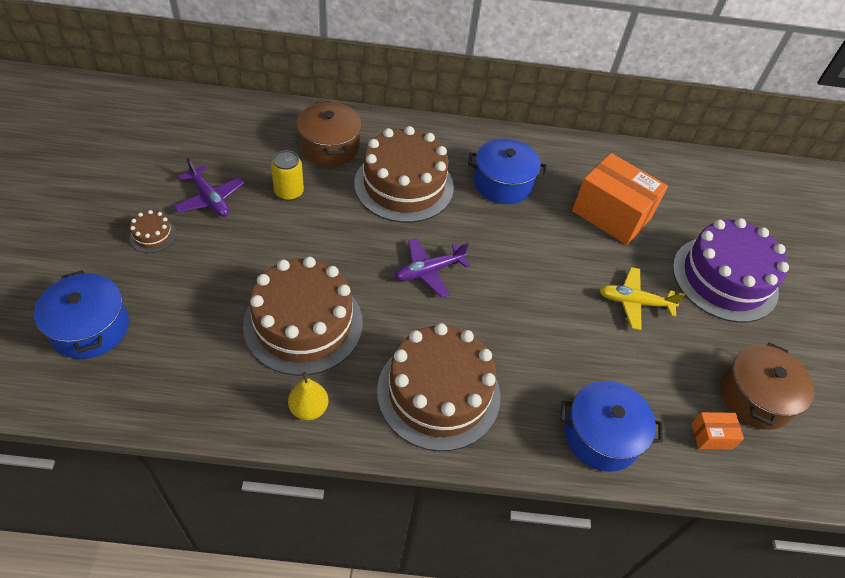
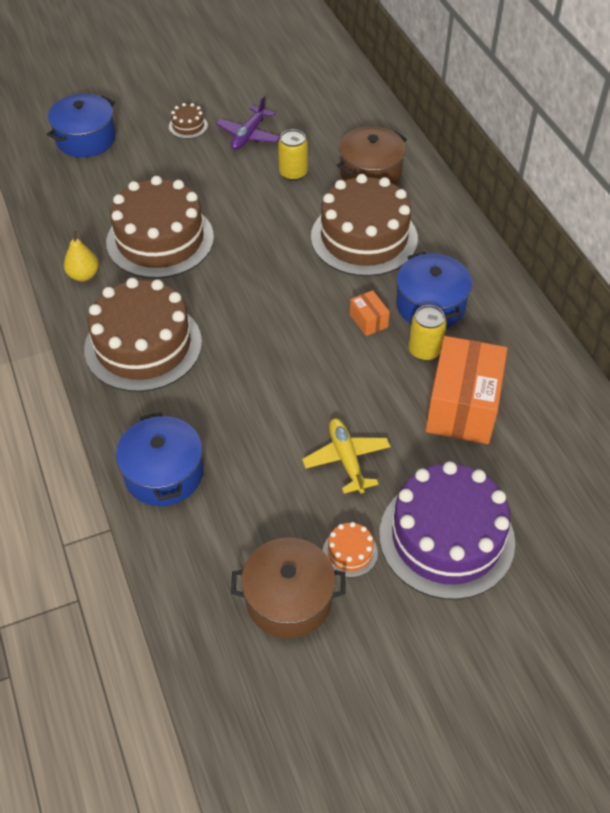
camera: 70 degrees right, 0 degrees up
purple plane [395,238,470,298] -> none
orange box [691,412,744,450] -> orange box moved to [350,290,390,336]
none -> orange cake [323,522,378,578]
none -> yellow can [408,305,447,361]

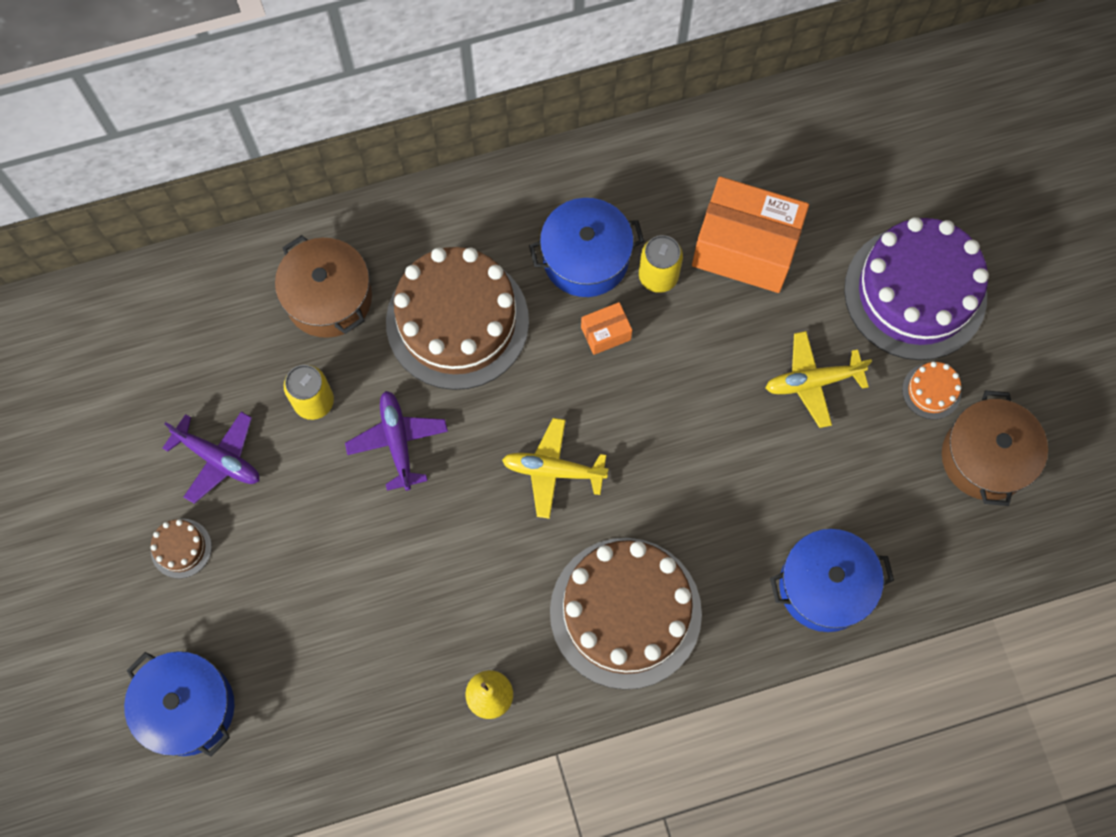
camera: 85 degrees left, 20 degrees up
brown cake [106,176,214,279] -> none
none -> purple plane [345,391,448,491]
none -> yellow plane [502,418,608,519]

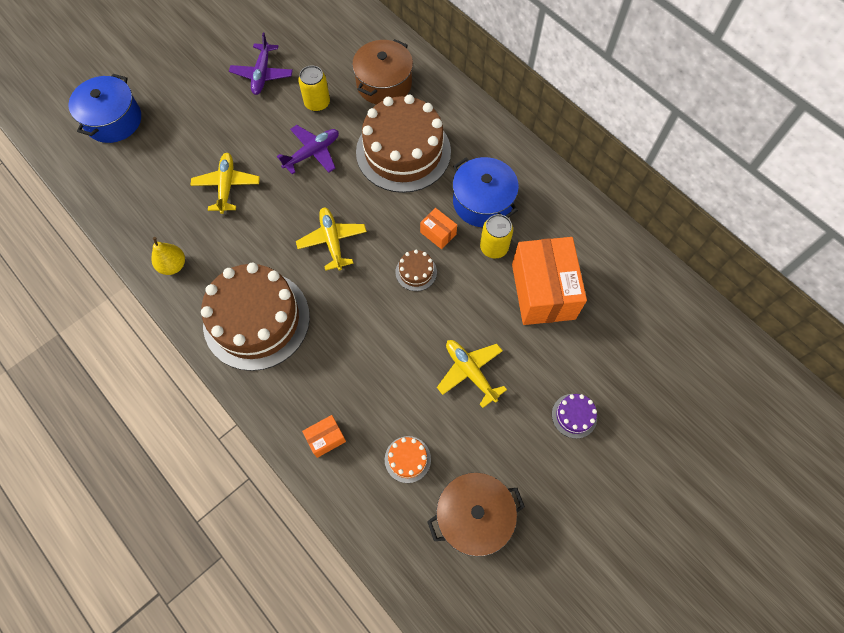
camera: 65 degrees right, 5 degrees down
brown cake [151,519,212,578] -> brown cake moved to [395,250,437,291]
blue pot [770,529,894,632] -> orange box [302,415,346,458]
purple cake [844,217,989,360] -> purple cake [552,394,597,439], size x0.40
orange cake [902,361,961,419] -> orange cake moved to [385,436,431,483]
none -> yellow plane [191,153,260,214]

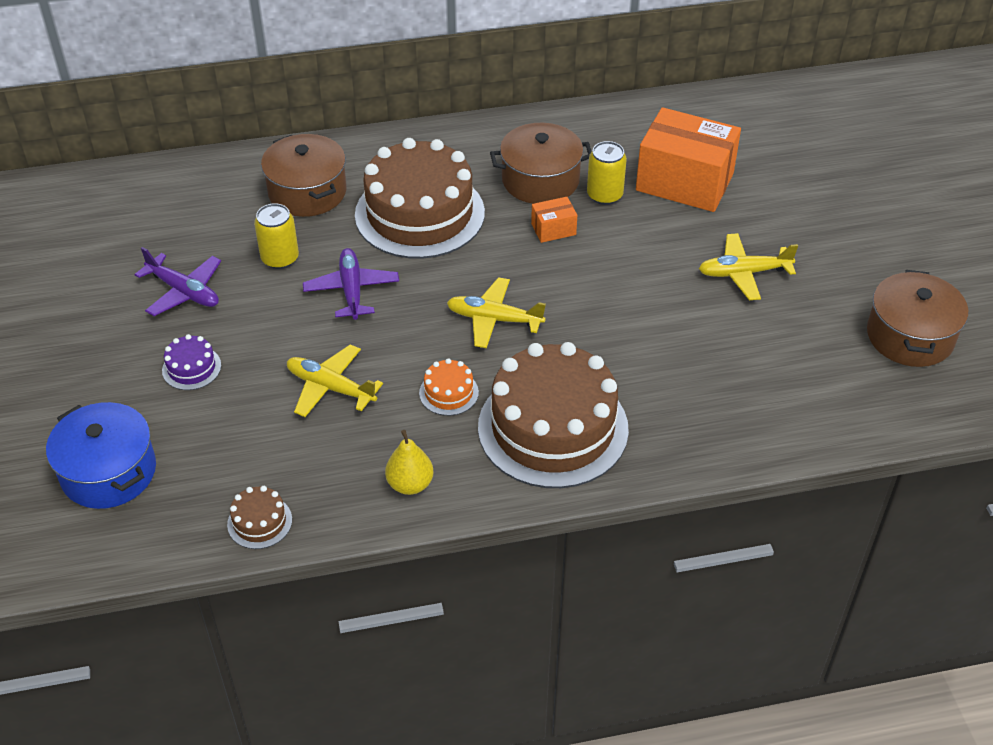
camera: 60 degrees left, 20 degrees down
orange box [302,415,346,458] -> none
orange cake [385,436,431,483] -> orange cake moved to [419,358,479,416]
brown cake [395,250,437,291] -> brown cake moved to [227,486,292,549]
blue pot [453,157,519,227] -> brown pot [490,123,592,204]
purple cake [552,394,597,439] -> purple cake moved to [162,334,221,390]

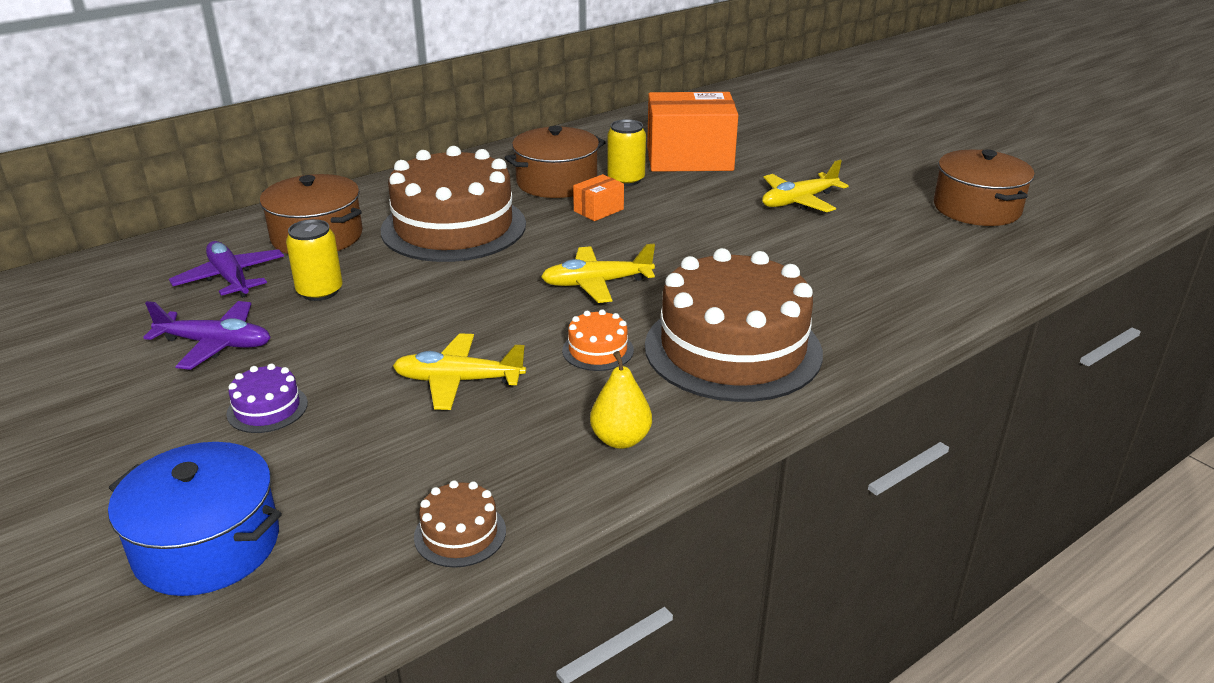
camera: 25 degrees left, 15 degrees down
purple plane [303,248,399,320] -> purple plane moved to [169,241,284,298]

